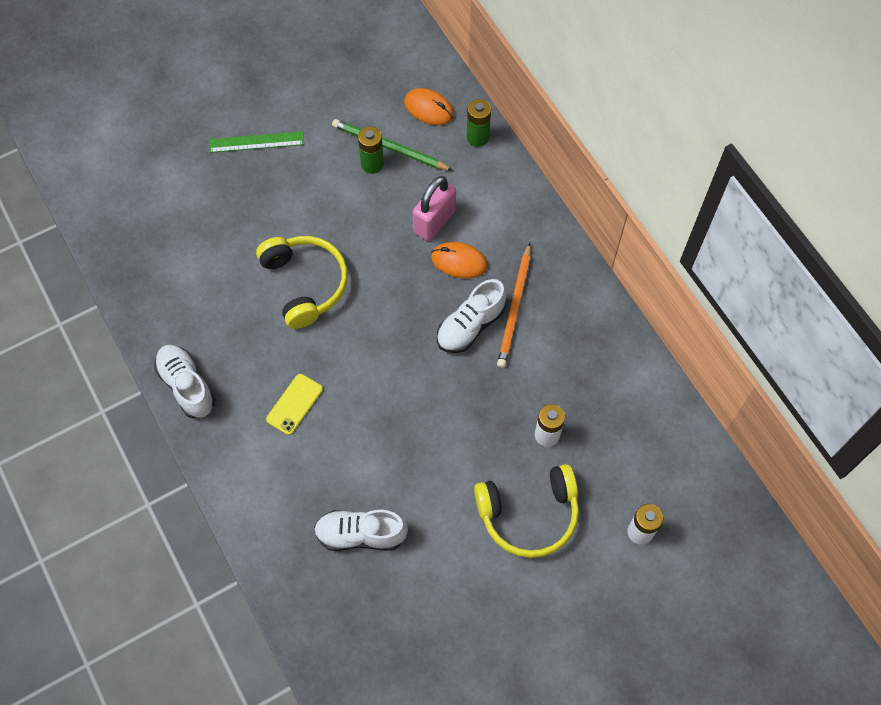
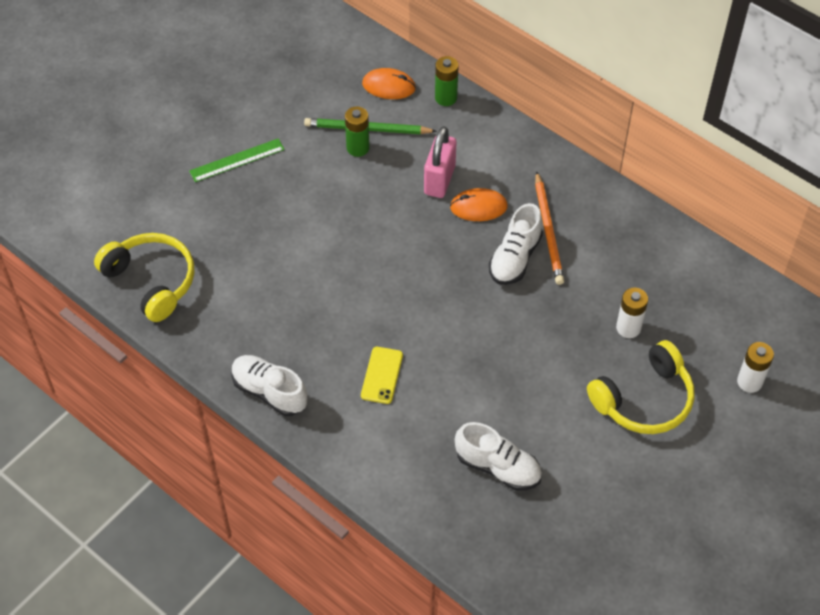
camera: 20 degrees left, 10 degrees down
yellow headphones [256,236,348,329] -> yellow headphones moved to [94,233,194,322]
white shoe [314,510,408,551] -> white shoe turned 135 degrees counterclockwise [455,422,542,491]

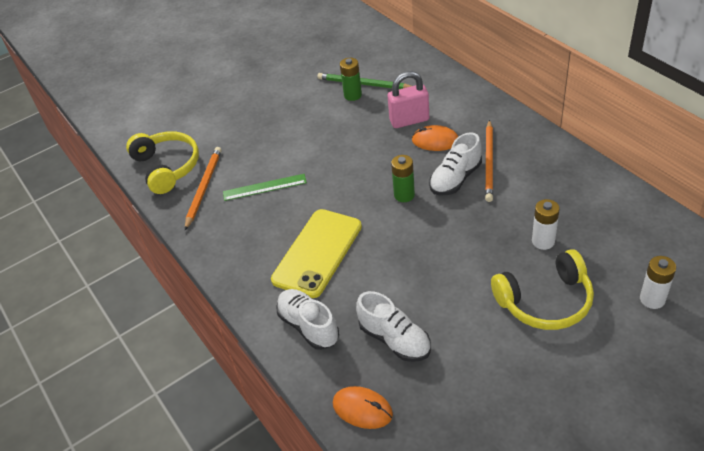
camera: 20 degrees right, 10 degrees down
green ruler [189,138,285,182] -> green ruler moved to [223,174,307,201]
white shoe [231,355,307,416] -> white shoe moved to [277,289,339,350]
yellow phone [361,347,403,404] -> yellow phone [271,209,362,298], size x1.98
orange mouse [362,68,416,99] -> orange mouse moved to [333,386,393,429]
pink padlock [424,126,456,198] -> pink padlock turned 45 degrees clockwise [388,71,429,128]
green battery [435,56,459,106] -> green battery moved to [391,155,415,202]
none -> orange pencil [185,147,222,230]

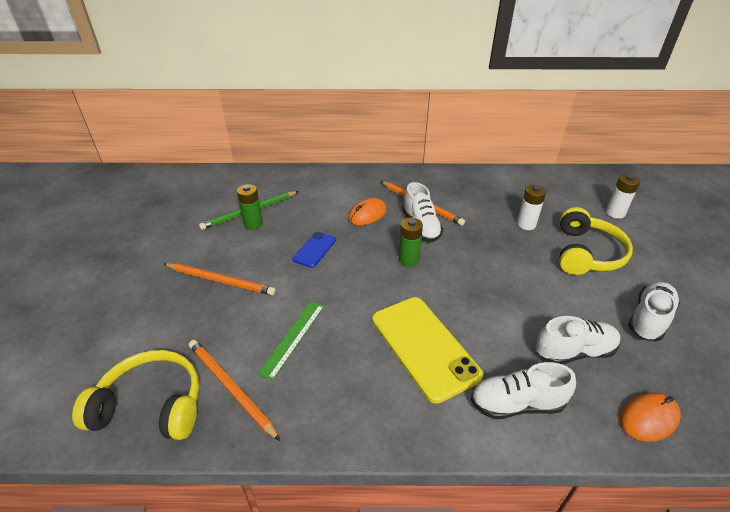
camera: 60 degrees left, 5 degrees down
pink padlock [388,71,429,128] -> none
none -> orange pencil [164,263,276,295]
none -> blue phone [292,232,336,268]
none -> white shoe [628,282,680,341]

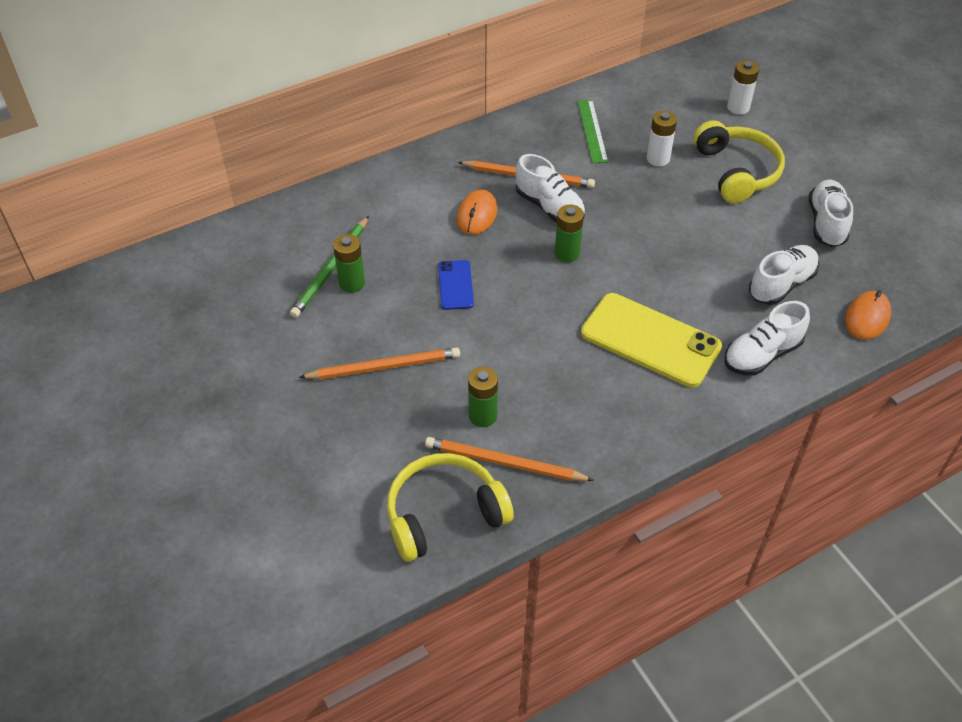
camera: 30 degrees left, 10 degrees up
green ruler [257,301,324,381] -> green ruler moved to [577,100,608,163]
none -> green battery [468,367,498,427]

